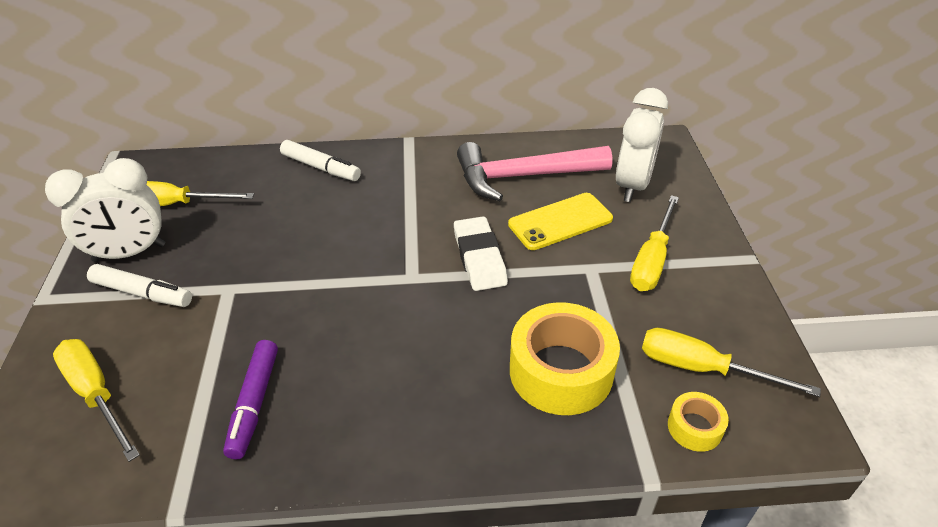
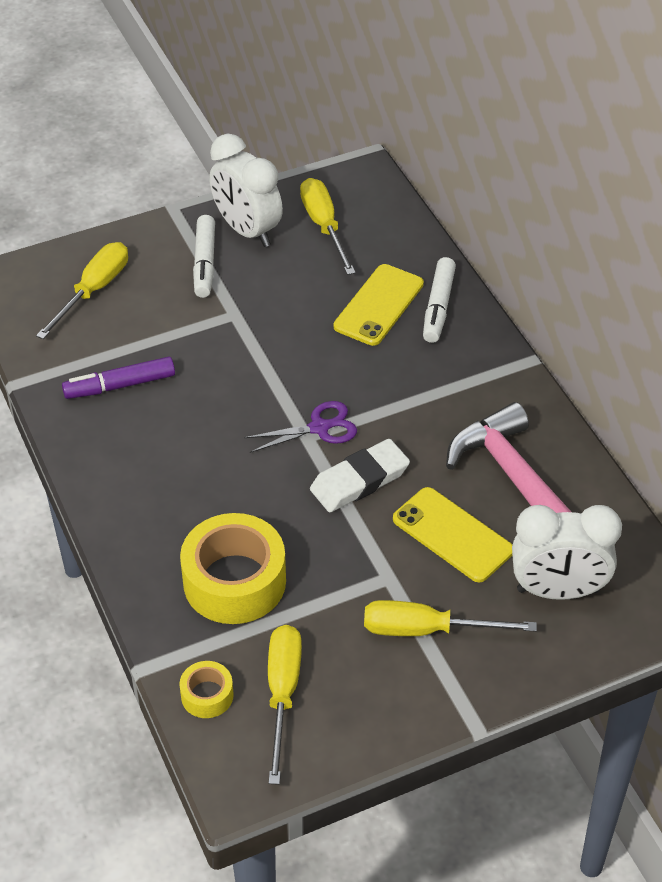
camera: 70 degrees right, 5 degrees up
none -> purple scissors [244,401,357,453]
none -> yellow phone [334,264,424,346]

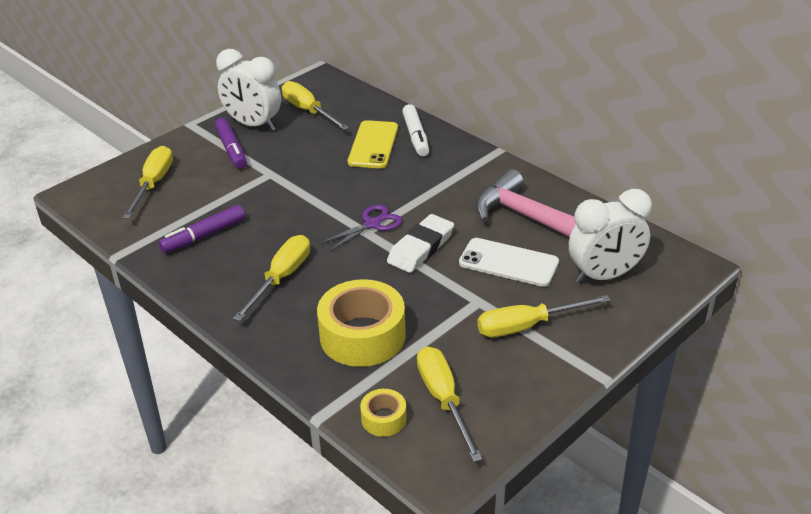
camera: 20 degrees left, 10 degrees down
white marker [193,215,215,298] -> purple marker [215,118,247,169]
yellow phone [393,487,512,583] -> white phone [459,238,559,287]
none -> yellow screwdriver [233,235,310,321]

